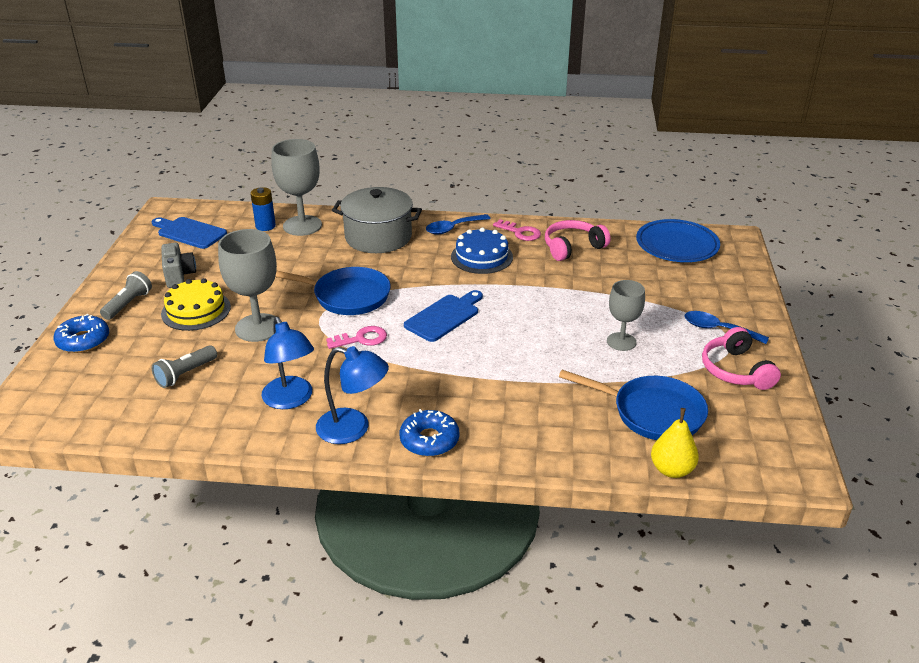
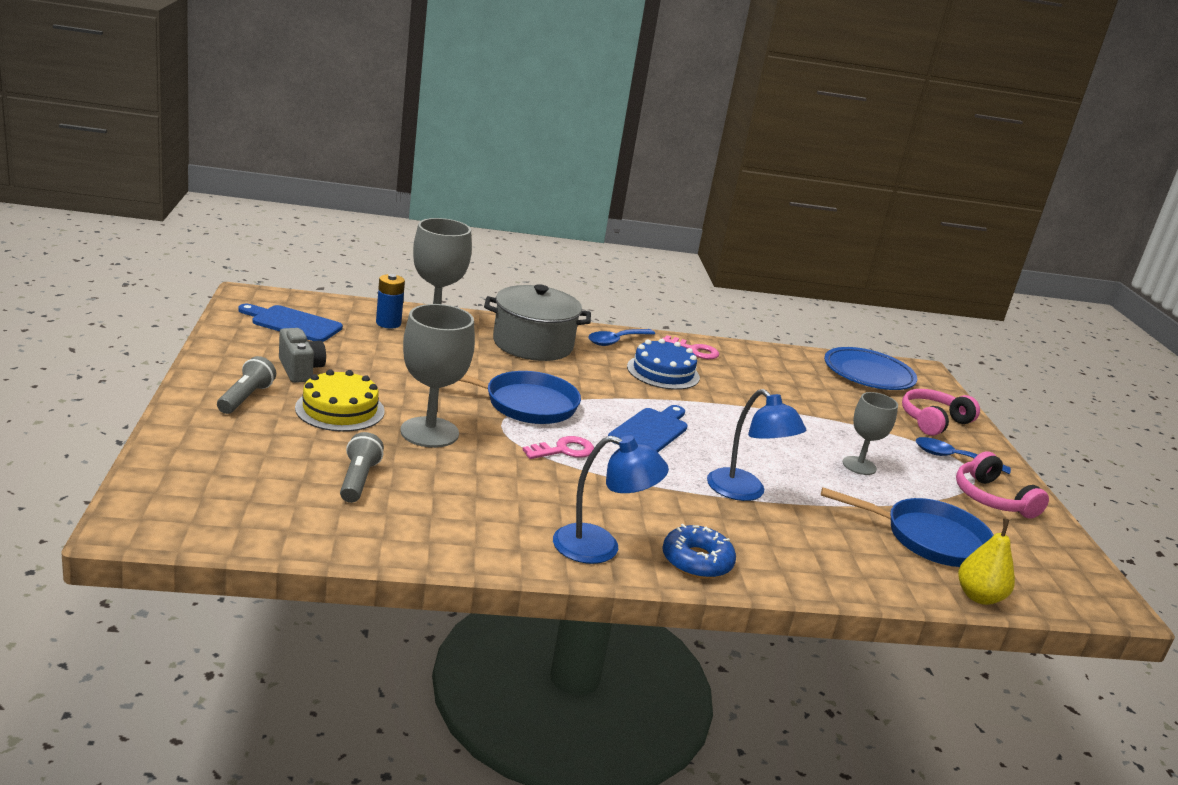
camera: 15 degrees left, 10 degrees down
blue donut [54,314,109,353] -> none
grey flashlight [152,345,217,388] -> grey flashlight turned 150 degrees clockwise [340,432,384,503]
blue lamp [261,317,314,409] -> blue lamp moved to [707,389,806,501]
pink headphones [545,220,611,261] -> pink headphones moved to [902,389,980,436]

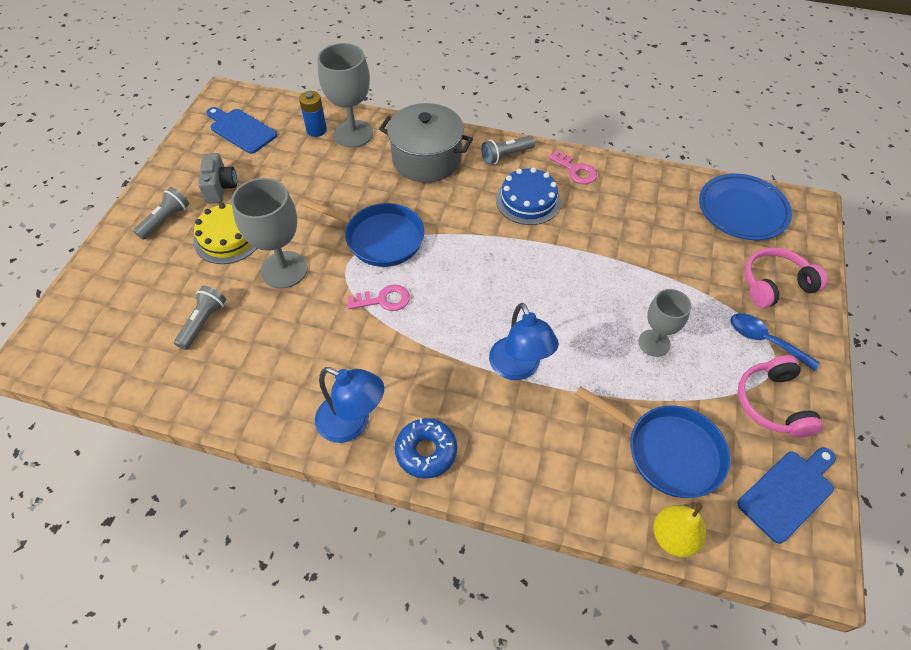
camera: 25 degrees right, 30 degrees up
blue spoon [588,329,655,346] -> grey flashlight [481,136,535,165]
blue cutting board [608,405,687,452] -> blue cutting board moved to [737,447,836,544]

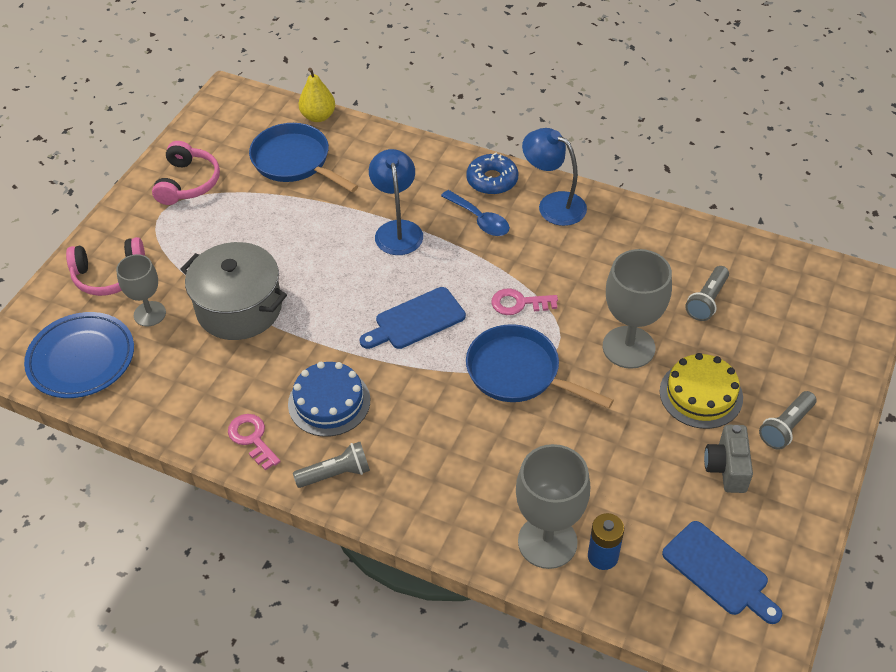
camera: 170 degrees left, 5 degrees down
grey pot [379,103,473,183] -> grey pot moved to [180,242,287,340]
grey goblet [638,289,691,357] -> grey goblet moved to [116,254,166,327]
blue spoon [730,313,820,371] -> blue spoon moved to [441,190,510,236]
blue cutting board [737,447,836,544] -> blue cutting board moved to [360,287,466,349]

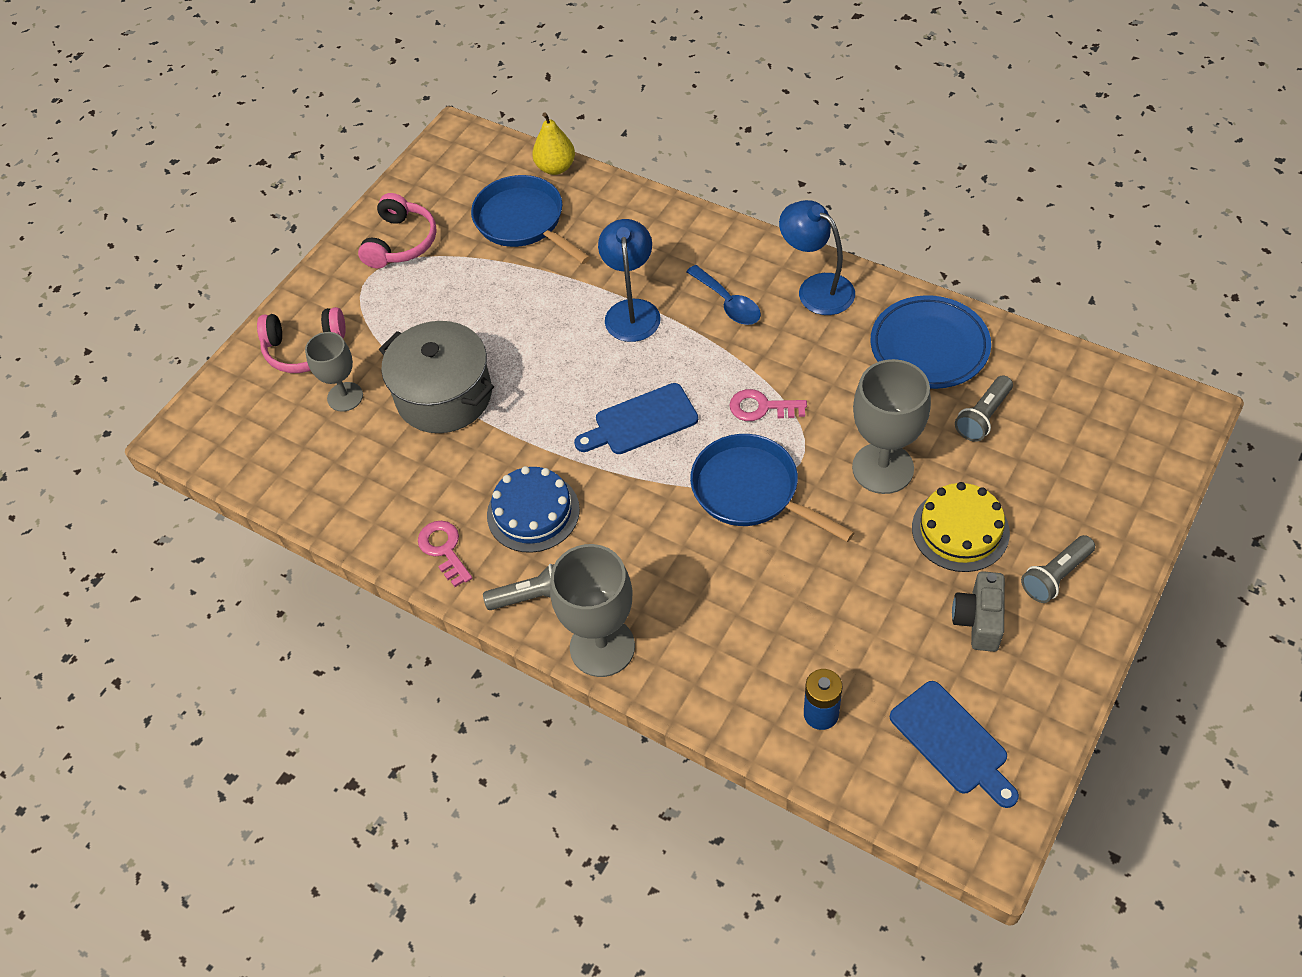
camera: 10 degrees right, 5 degrees up
blue plate [24,312,134,398] -> blue plate moved to [871,295,991,389]
blue donut [466,153,518,195] -> none
grey goblet [516,444,590,569] -> grey goblet moved to [550,544,635,677]

